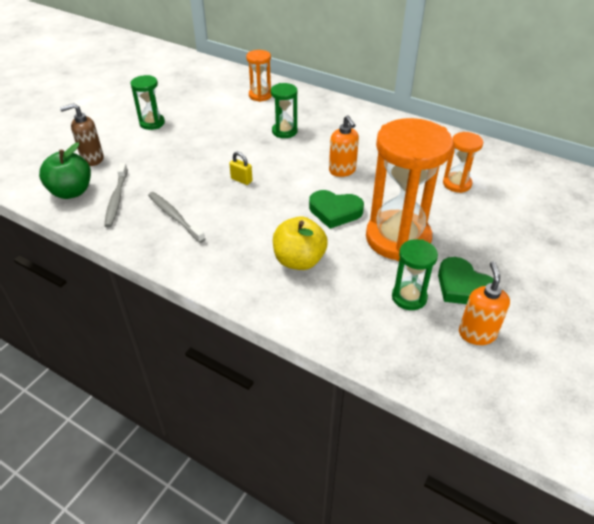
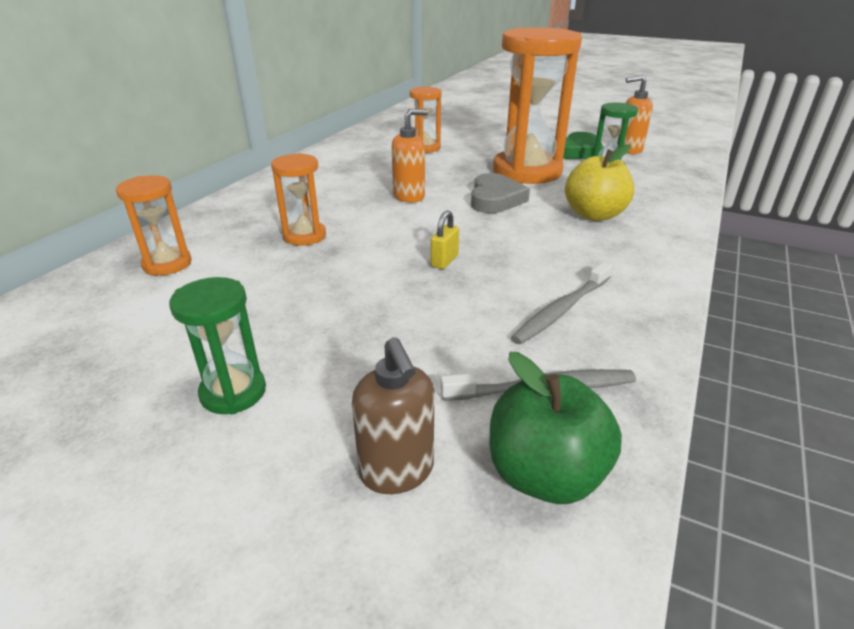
camera: 95 degrees left, 10 degrees down
green hourglass [271,83,297,138] -> orange hourglass [271,153,326,246]
green heart [309,190,364,229] -> grey heart [471,173,530,213]

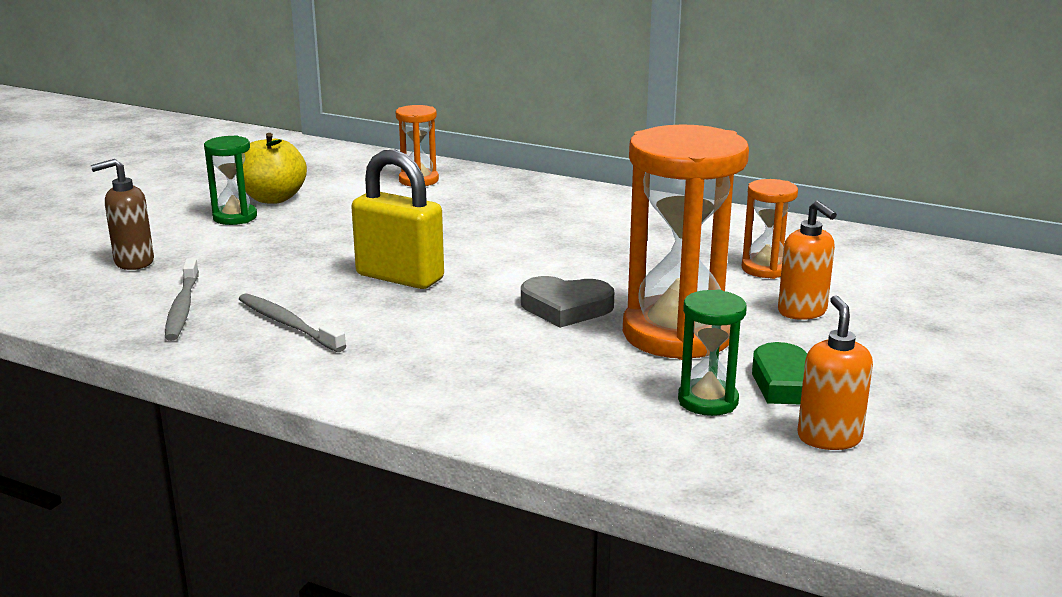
camera: 90 degrees right, 10 degrees down
orange hourglass [271,153,326,246] -> none
orange soap dispenser [392,109,428,203] -> orange soap dispenser moved to [778,201,837,320]
yellow padlock [431,210,459,269] -> yellow padlock [351,150,444,289], size x2.32
green apple [489,352,622,504] -> none
yellow apple [565,144,634,221] -> yellow apple moved to [243,133,307,204]

